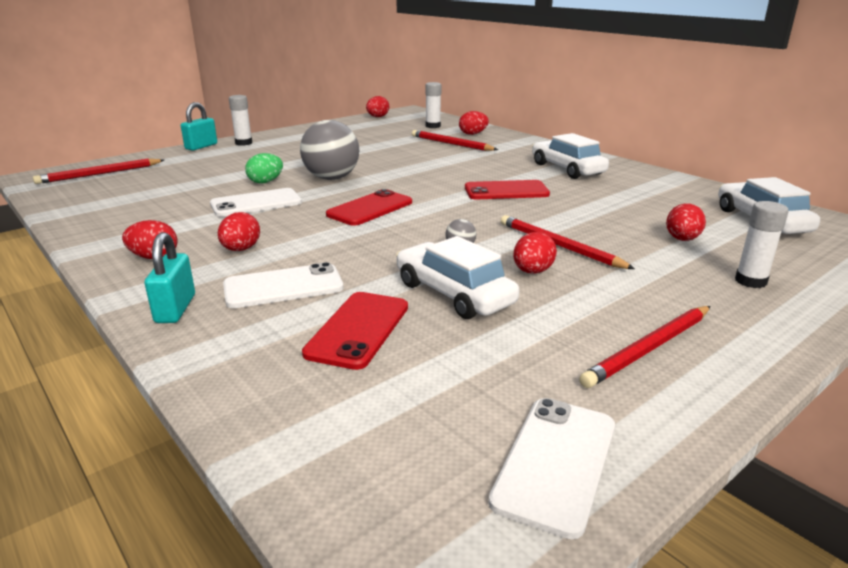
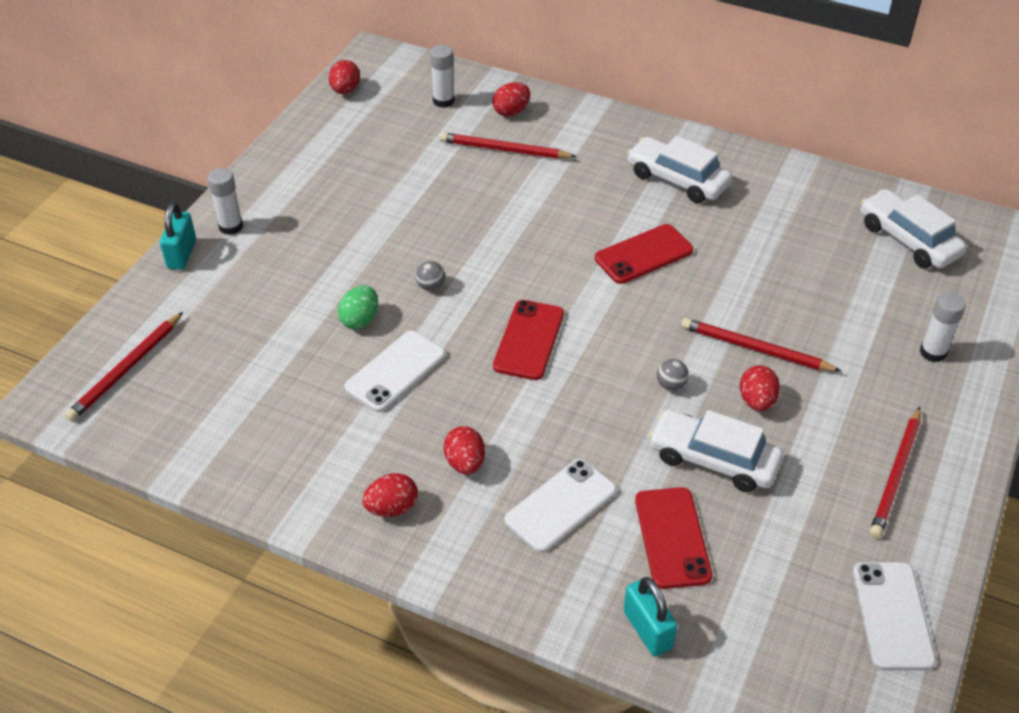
camera: 25 degrees left, 20 degrees up
turquoise padlock [144,232,195,323] -> turquoise padlock moved to [624,577,677,657]
grey ball [300,120,359,180] -> grey ball [415,261,445,291], size x0.40
red egg [666,204,706,241] -> none

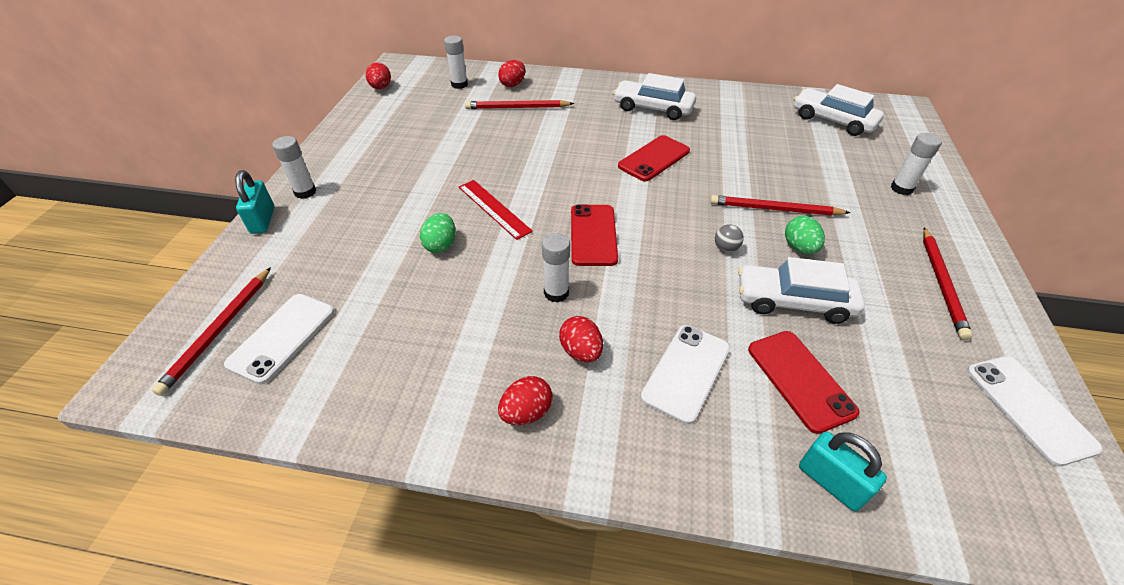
camera: 15 degrees left, 0 degrees up
white phone [344,331,446,412] -> white phone moved to [224,294,334,385]
grey ball [415,261,445,291] -> red ruler [459,180,533,240]
red egg [740,365,780,411] -> green egg [785,216,825,254]
none -> white glue stick [542,233,570,303]

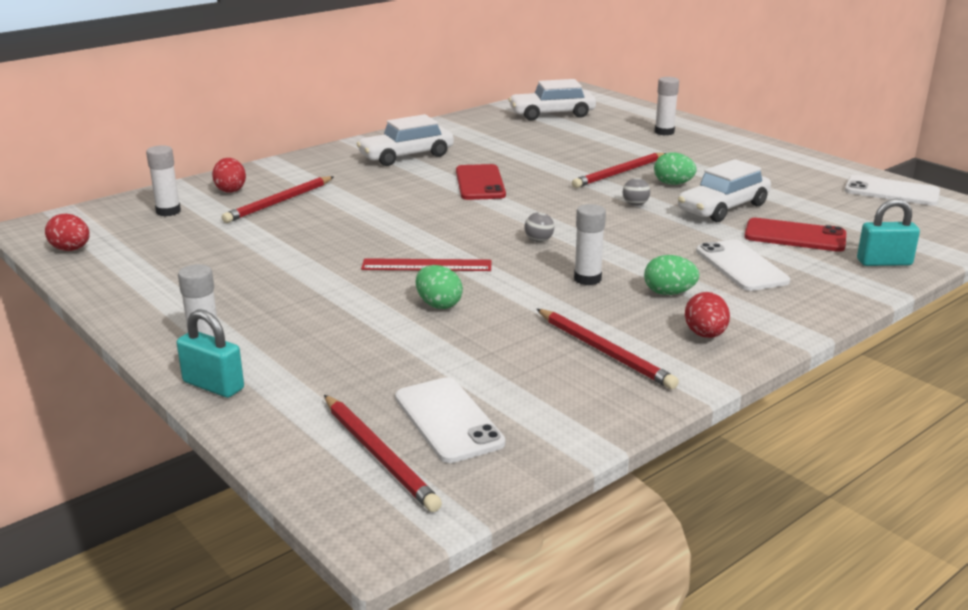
camera: 50 degrees left, 20 degrees down
red egg [559,316,603,363] -> green egg [644,255,699,295]
red phone [571,204,618,266] -> grey ball [524,212,554,242]
red pencil [923,228,973,340] -> red pencil moved to [537,309,679,389]

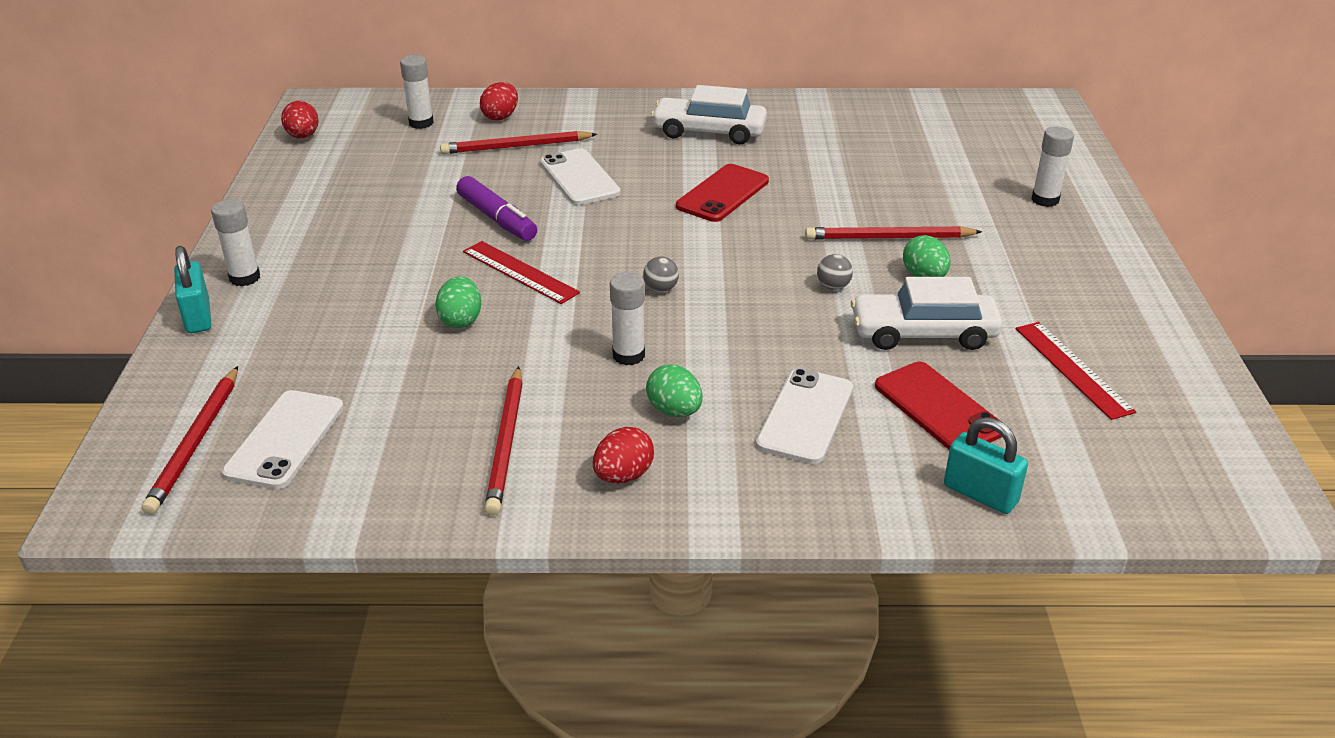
camera: 40 degrees right, 10 degrees up
white car [509,79,596,121] -> none
white phone [845,175,940,206] -> white phone moved to [540,148,620,205]
none -> purple marker [456,176,537,241]
none -> red ruler [1015,322,1136,420]

